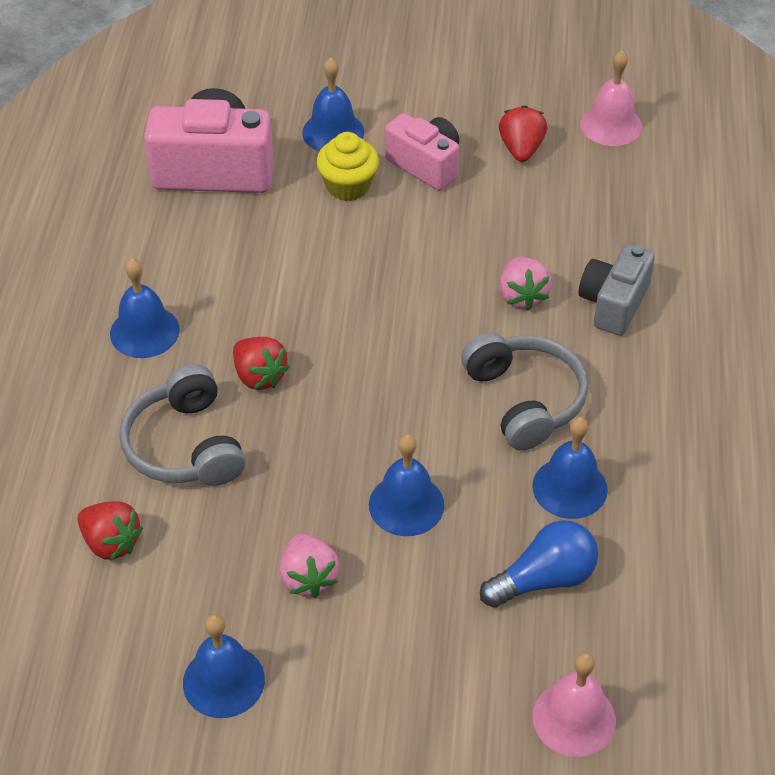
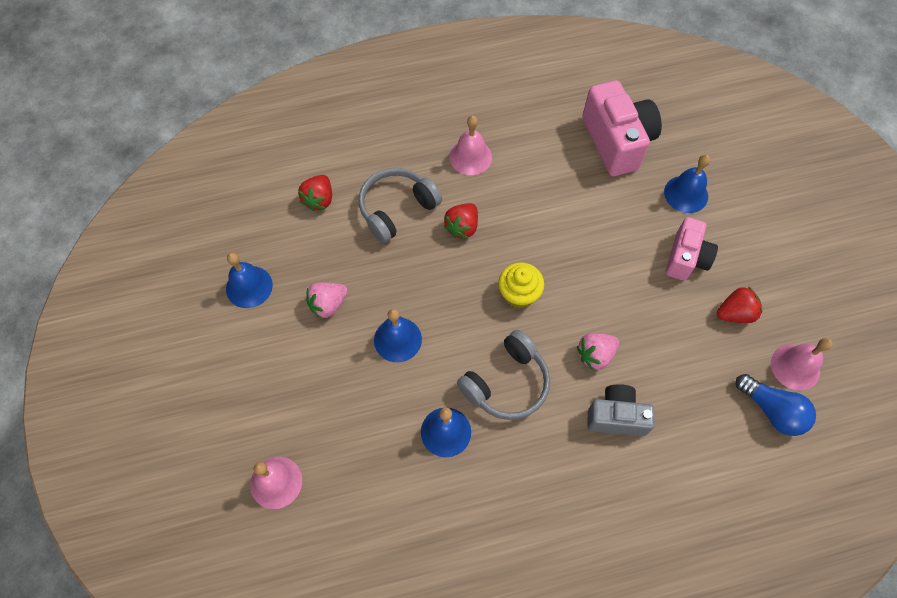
camera: 70 degrees right, 15 degrees up
blue bell [110,258,180,358] -> pink bell [449,116,492,175]
yellow cupcake [316,132,379,201] -> yellow cupcake moved to [498,262,544,308]
blue light bulb [480,520,598,608] -> blue light bulb moved to [736,374,816,436]

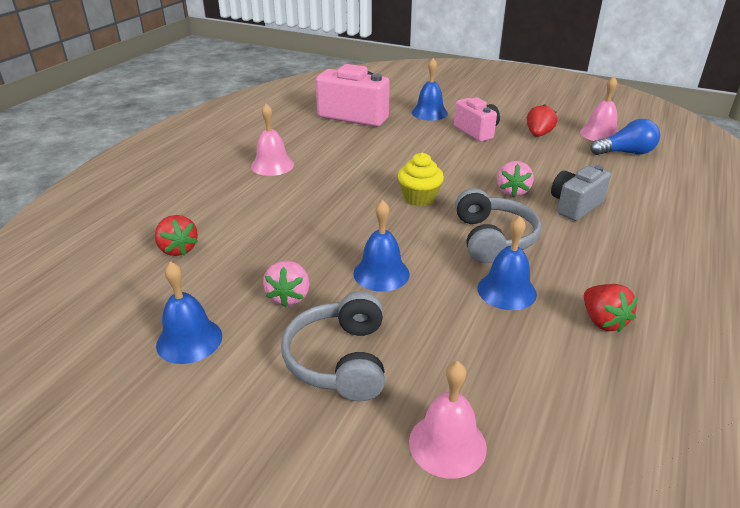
camera: 50 degrees left, 30 degrees down
grey headphones [359,168,442,243] -> grey headphones moved to [281,291,385,402]
red strawberry [444,203,478,239] -> red strawberry moved to [584,284,638,333]

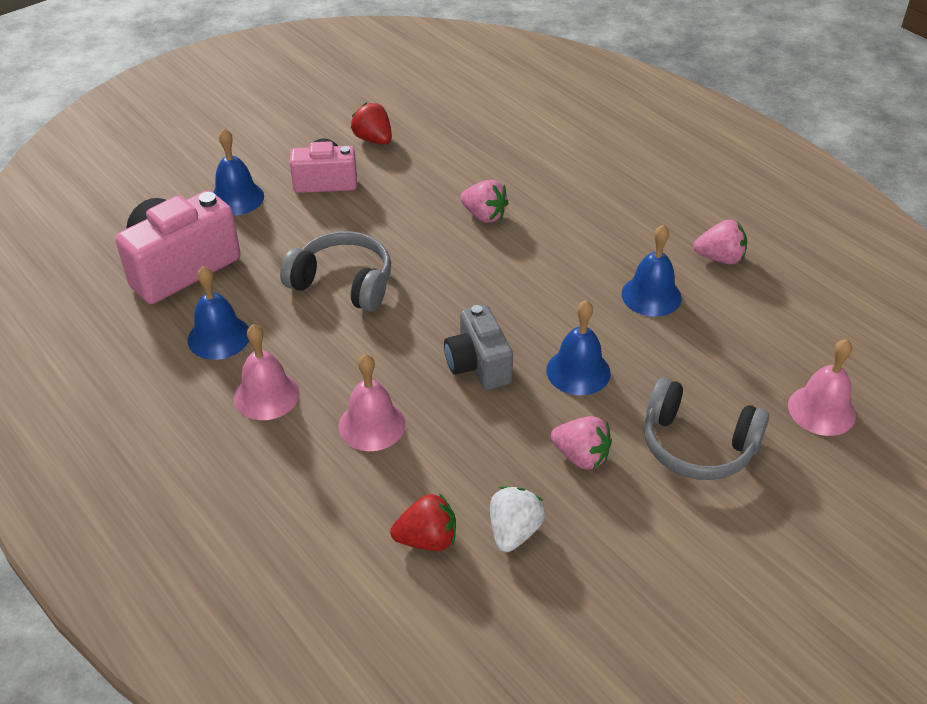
camera: 65 degrees left, 10 degrees up
blue bell [156,261,222,364] -> blue bell moved to [188,266,249,360]
yellow cupcake [398,153,444,206] -> none
grey headphones [455,188,541,263] -> grey headphones moved to [280,231,391,312]
grey camera [551,165,611,221] -> grey camera moved to [444,305,513,390]
pink bell [580,76,618,141] -> pink bell moved to [338,354,405,451]
red strawberry [584,284,638,333] -> pink strawberry [693,220,747,264]
blue light bulb [590,119,660,155] -> none
none -> white strawberry [490,486,545,552]

